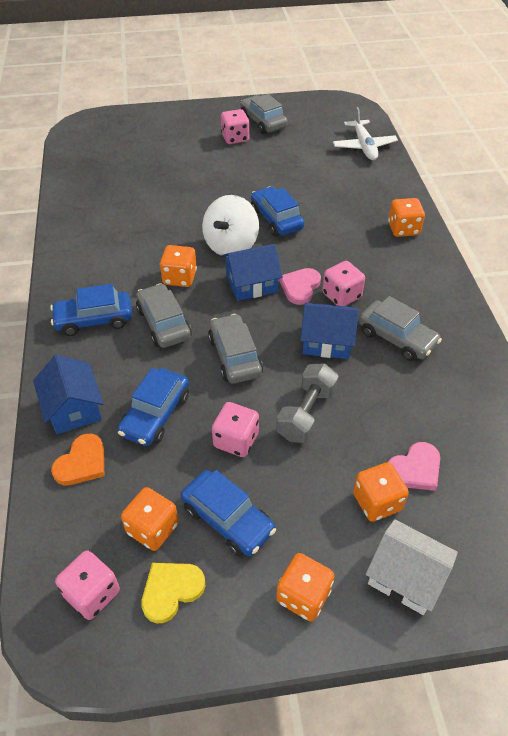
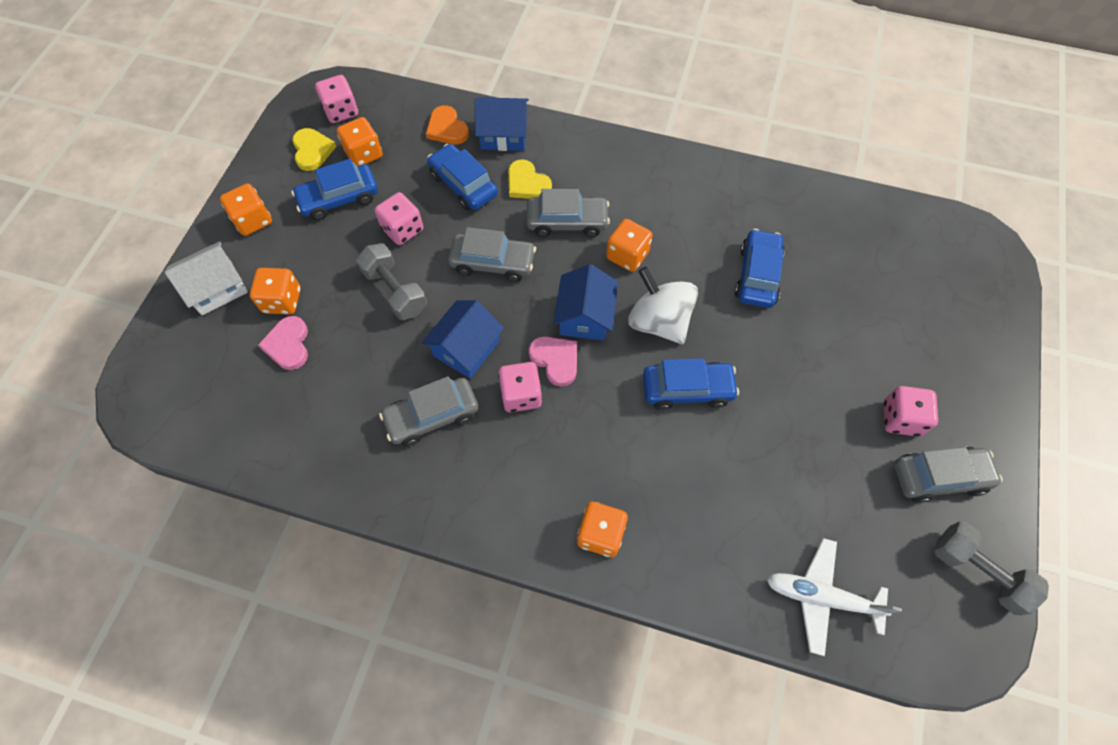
camera: 115 degrees right, 15 degrees up
blue car [50,284,132,336] -> blue car moved to [735,229,785,308]
none -> yellow heart [508,159,552,199]
none -> grey dumbbell [934,521,1049,615]

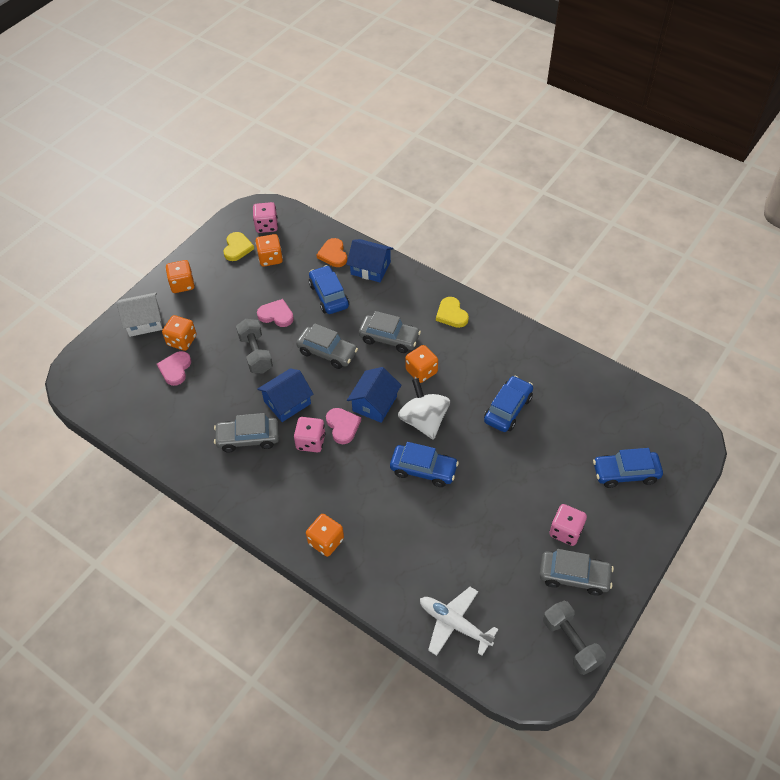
camera: 20 degrees right, 10 degrees down
blue car [291,159,378,220] -> blue car moved to [593,448,663,488]
pink dice [375,192,423,245] -> pink heart [257,299,294,327]
yellow heart [508,159,552,199] -> yellow heart moved to [436,297,469,328]

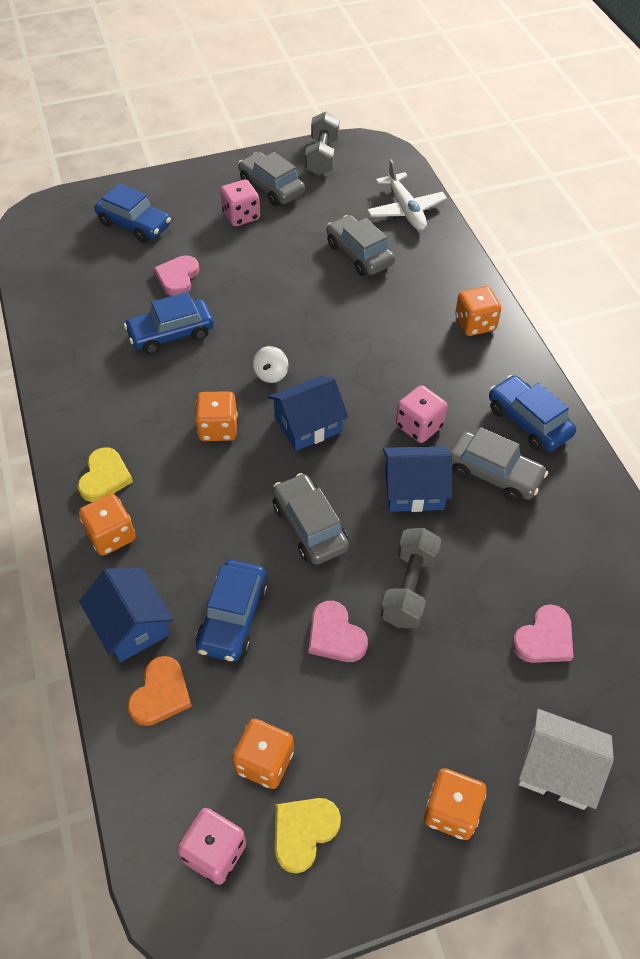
camera: 145 degrees left, 0 degrees up
orange dice [162,315,196,351] -> orange dice moved to [79,494,136,556]
pink heart [326,408,361,444] -> pink heart moved to [154,255,199,296]
grey car [359,311,421,353] -> grey car moved to [327,215,395,276]
blue car [390,442,459,487] -> blue car moved to [489,375,576,451]
white spinning top [398,378,450,440] -> white spinning top [253,346,289,383], size x0.49

